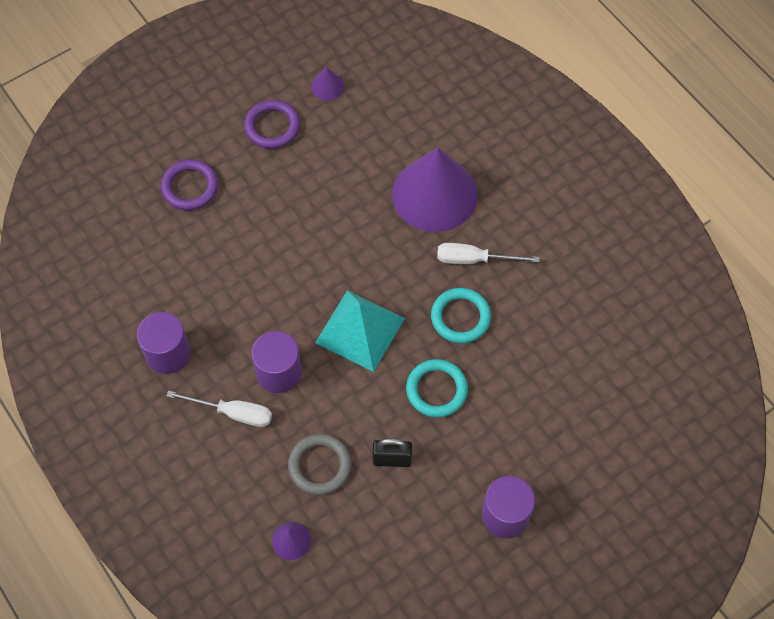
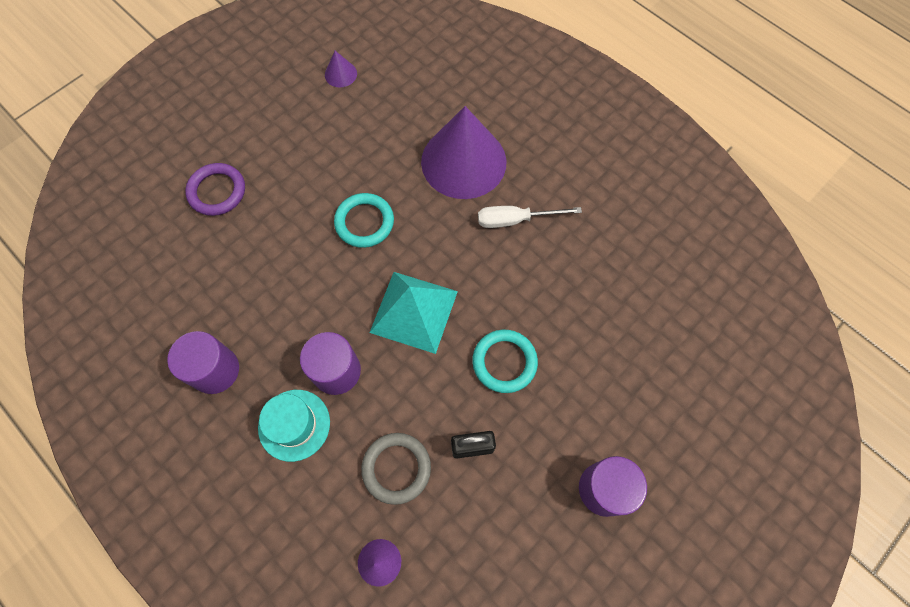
camera: 10 degrees left, 5 degrees up
white screwdriver [167,390,272,427] -> turquoise hat [258,390,330,462]
purple ring [244,100,300,149] -> none
turquoise ring [431,288,491,343] -> turquoise ring moved to [334,193,394,248]

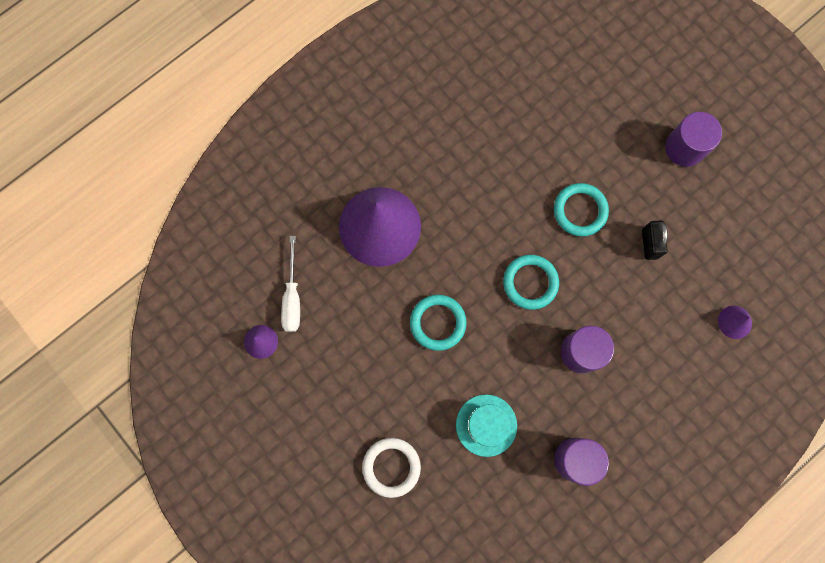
camera: 85 degrees left, 10 degrees up
purple ring [185,163,245,216] -> white ring [362,438,421,498]
turquoise hat [258,390,330,462] -> turquoise hat moved to [456,394,517,457]
grey ring [361,433,431,505] -> none
turquoise pyramid [370,272,458,354] -> turquoise ring [503,255,559,310]
white screwdriver [478,206,582,228] -> white screwdriver moved to [281,236,300,332]

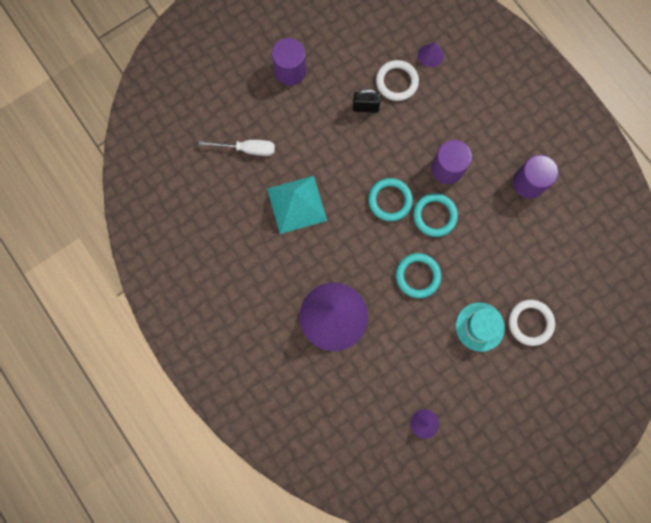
camera: 85 degrees left, 0 degrees up
white screwdriver [281,236,300,332] -> white screwdriver moved to [199,140,275,156]
turquoise hat [456,394,517,457] -> turquoise hat moved to [456,303,505,352]
turquoise ring [554,183,609,236] -> turquoise ring moved to [413,193,458,237]
none -> turquoise pyramid [267,176,327,234]
none -> white ring [376,60,419,101]

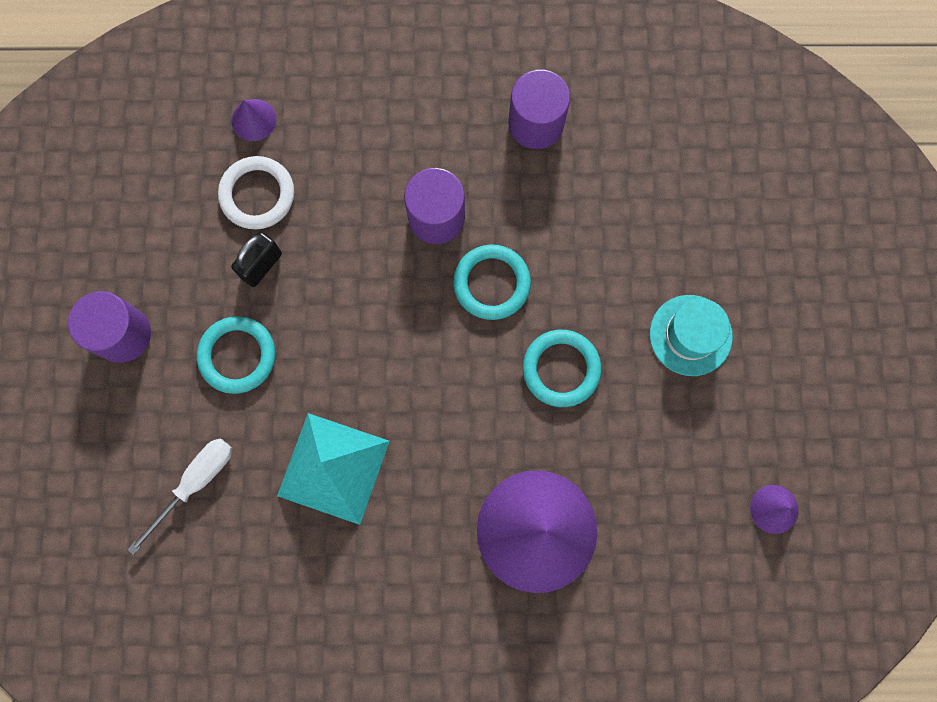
camera: 55 degrees left, 0 degrees up
turquoise ring [368,178,413,221] -> turquoise ring moved to [197,316,275,394]
white ring [509,300,555,346] -> none

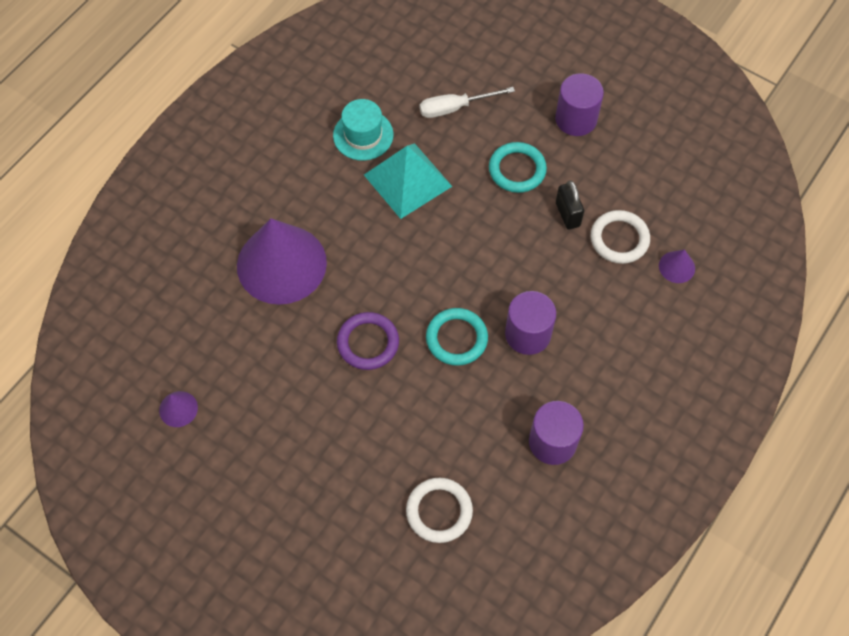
camera: 125 degrees right, 15 degrees down
white screwdriver [127,439,232,555] -> white screwdriver turned 90 degrees clockwise [420,87,515,118]
turquoise ring [523,330,601,407] -> purple ring [337,312,399,370]
turquoise hat [650,295,733,376] -> turquoise hat moved to [333,99,394,161]
none -> white ring [406,478,473,543]

